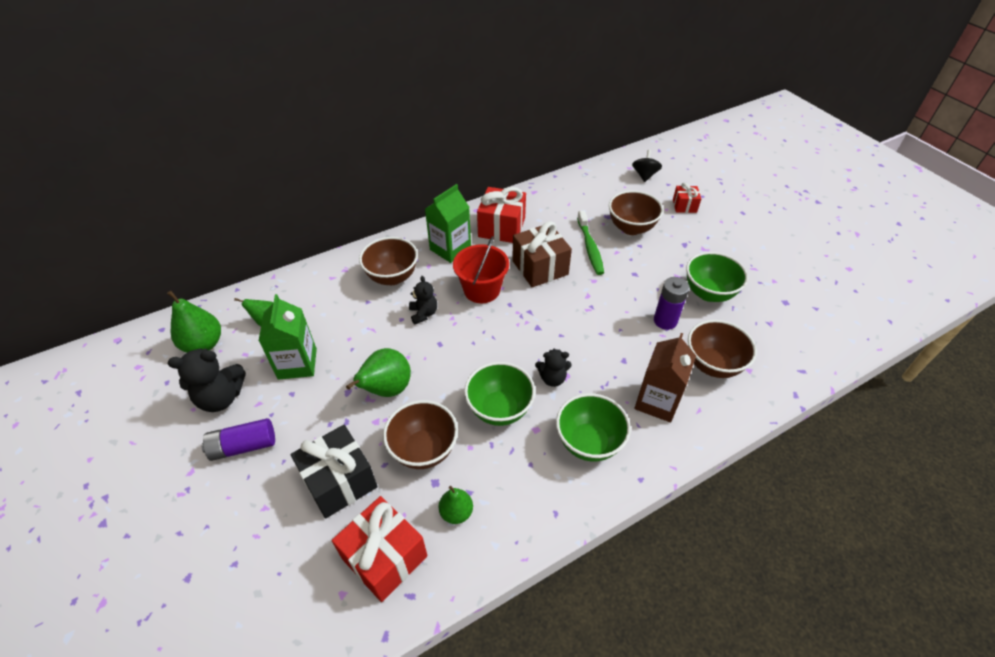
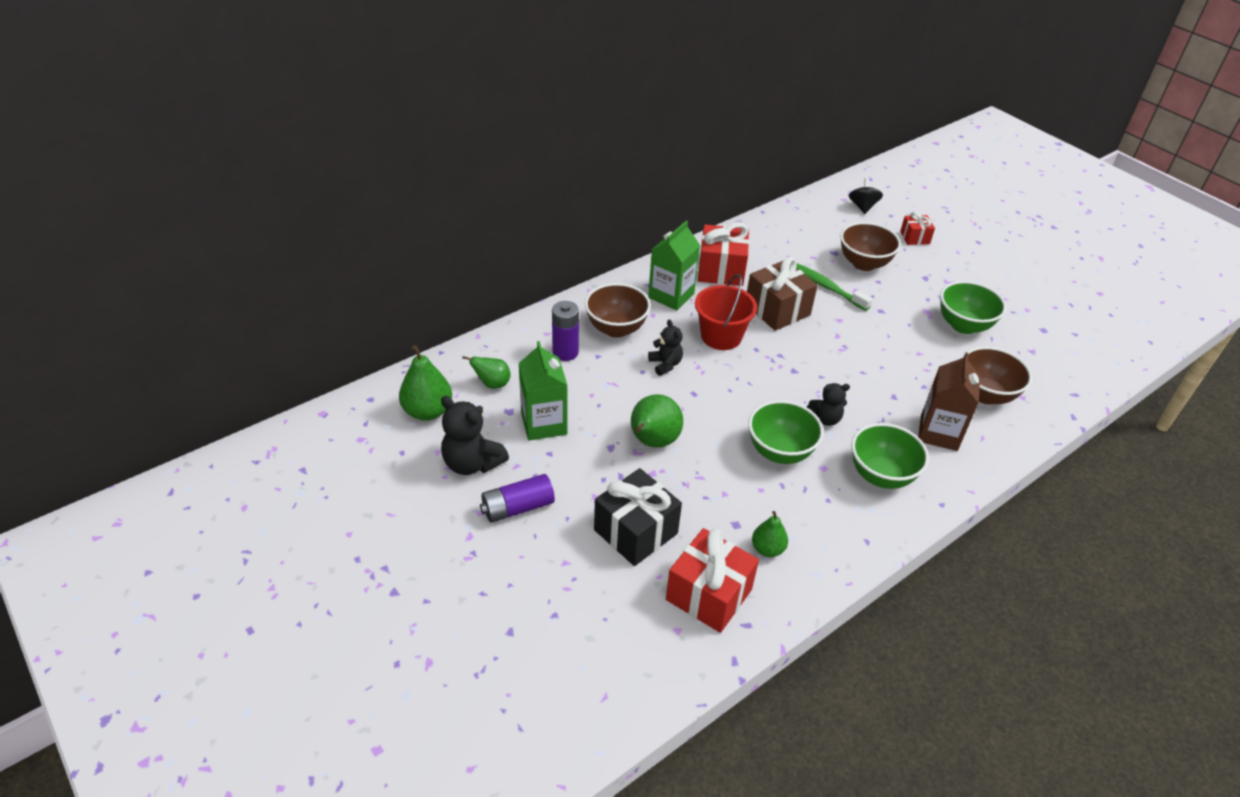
camera: 10 degrees left, 5 degrees down
black teddy bear [168,348,246,412] -> black teddy bear turned 60 degrees clockwise [441,396,509,475]
brown bowl [383,400,458,469] -> none
green toothbrush [577,211,604,275] -> green toothbrush turned 150 degrees clockwise [796,263,873,311]
purple battery [654,277,690,330] -> purple battery moved to [552,301,579,361]

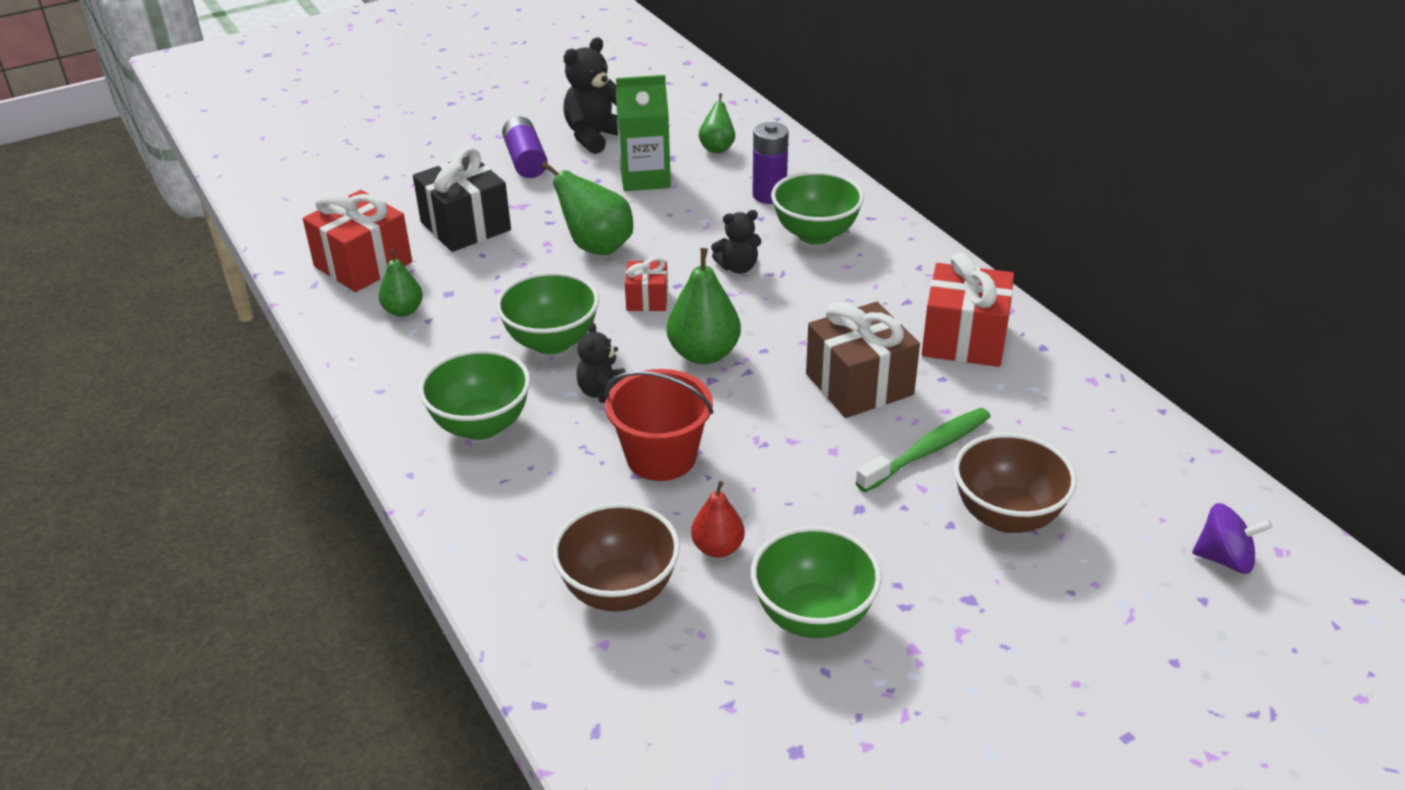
camera: 100 degrees right, 5 degrees down
green pear [399,345,452,421] -> green pear moved to [667,248,741,364]
brown bowl [585,283,651,338] -> green bowl [771,171,864,245]
green carton [648,220,700,310] -> none
red bucket [695,274,757,350] -> red bucket moved to [605,369,713,481]
black spinning top [848,178,883,214] -> purple spinning top [1192,503,1273,574]
red gift [900,211,935,245] -> red gift moved to [625,257,668,311]
brown carton [918,352,980,451] -> none
none -> red pear [691,481,745,558]

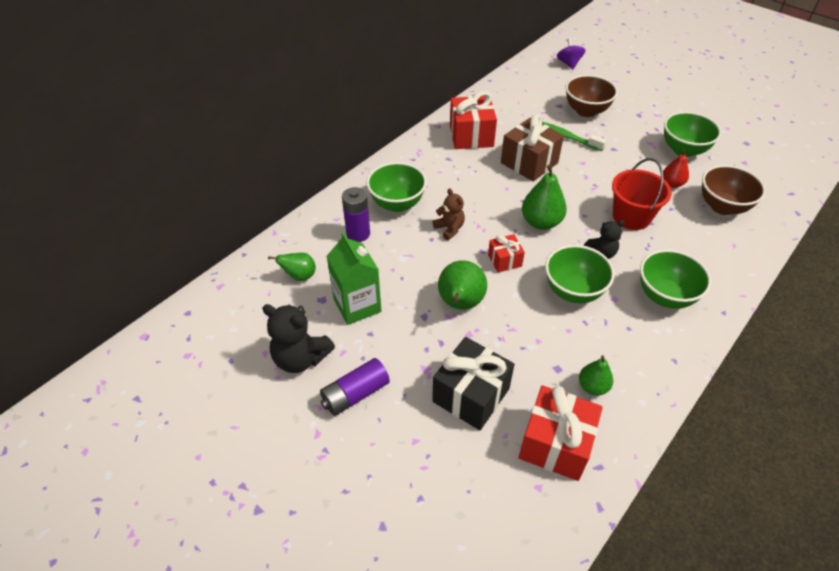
camera: 110 degrees left, 10 degrees up
black teddy bear [711,210,761,274] -> brown teddy bear [433,188,465,240]

